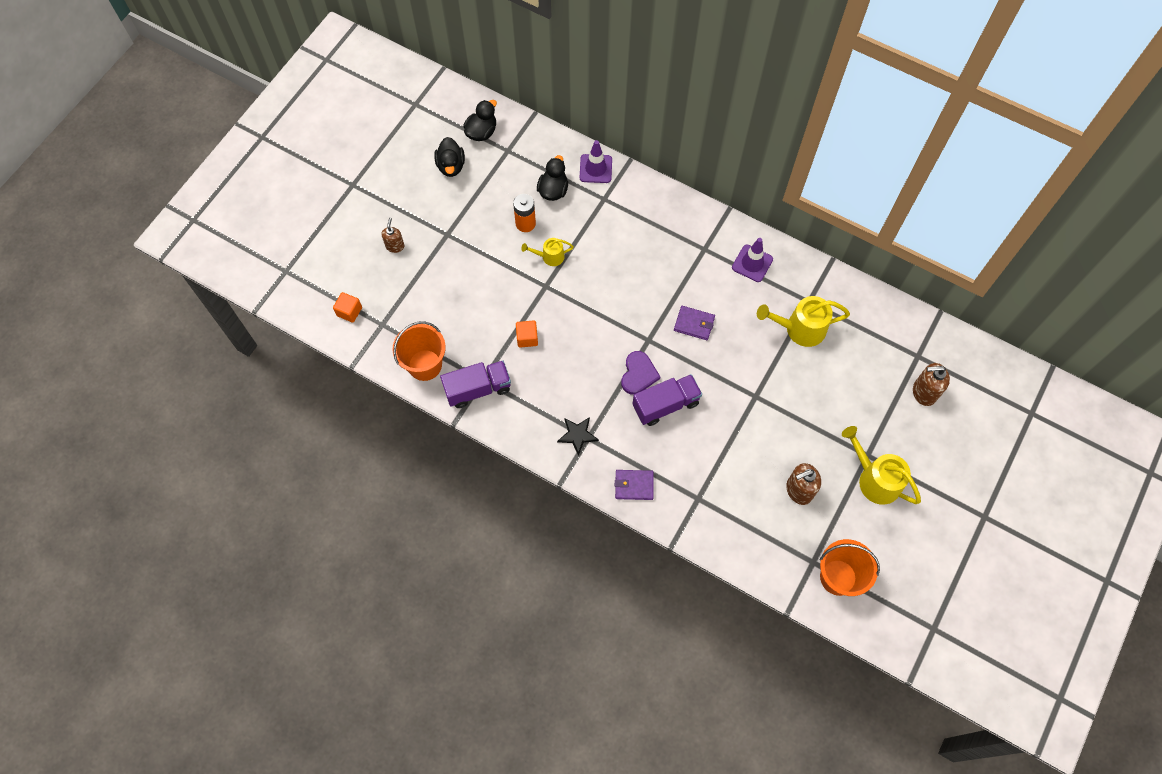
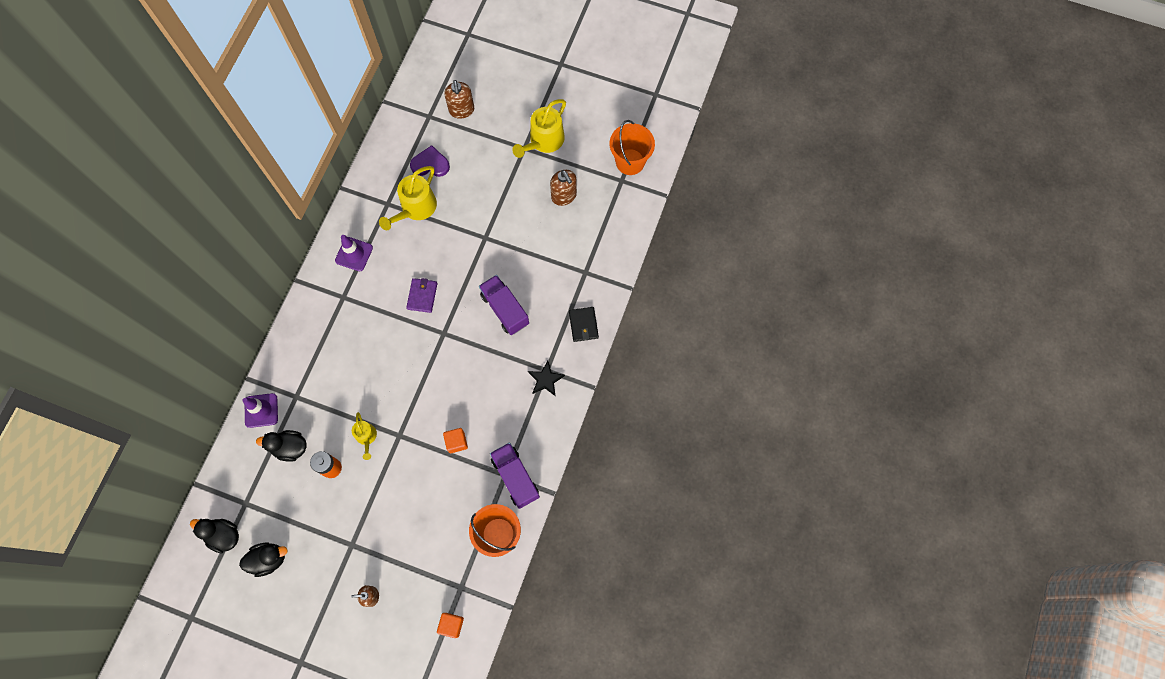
camera: 100 degrees left, 5 degrees up
purple wallet [615,470,654,500] -> black wallet [569,307,599,342]
purple heart [621,351,660,395] -> purple heart moved to [410,145,450,177]
yellow watering can [757,296,850,347] -> yellow watering can turned 45 degrees clockwise [379,166,437,230]

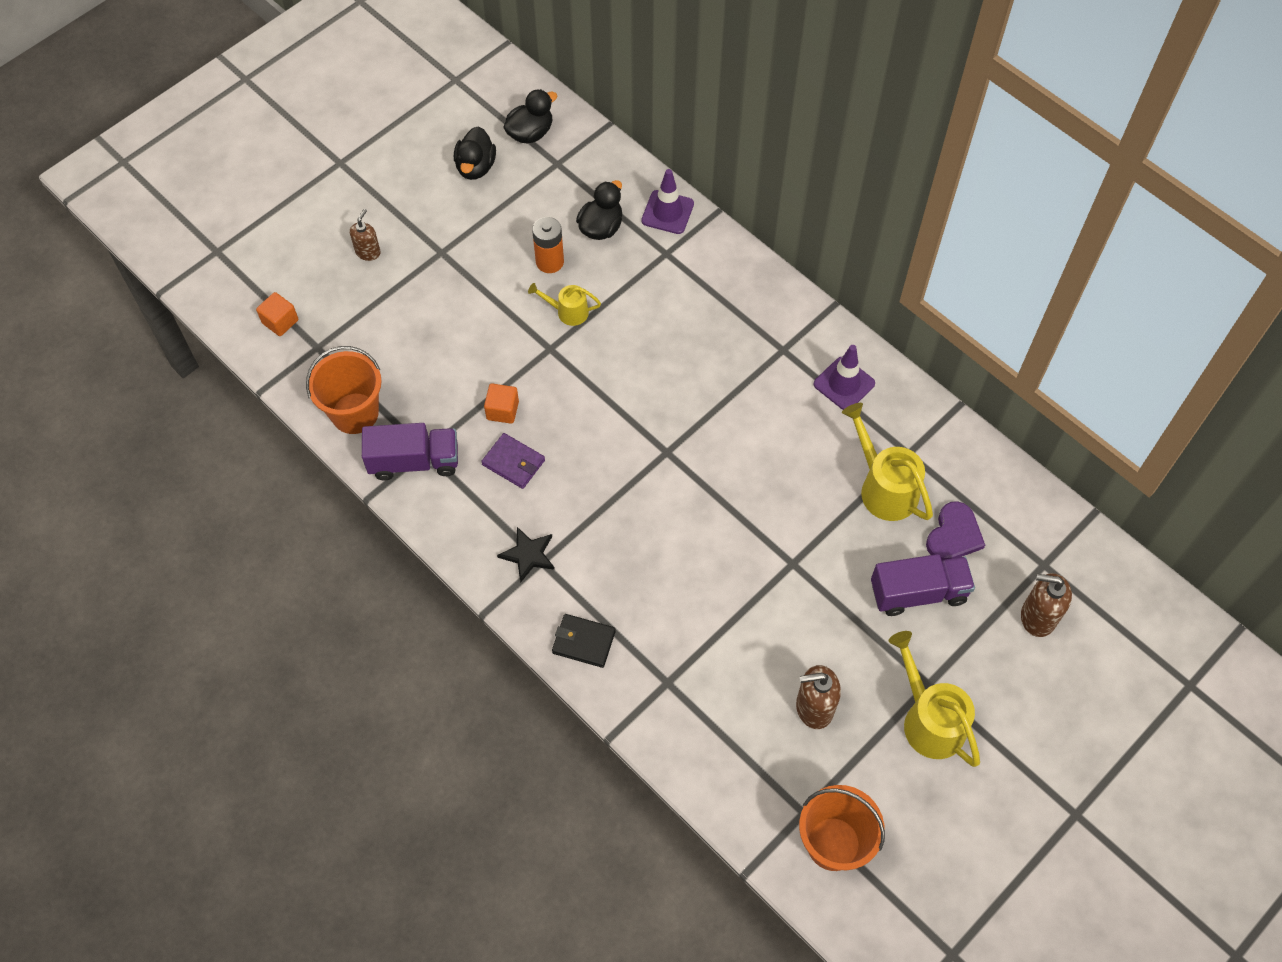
camera: 115 degrees right, 10 degrees down
purple wallet [406,278,437,313] -> purple wallet moved to [481,433,545,489]
purple truck [479,275,529,335] -> purple truck moved to [871,554,975,616]

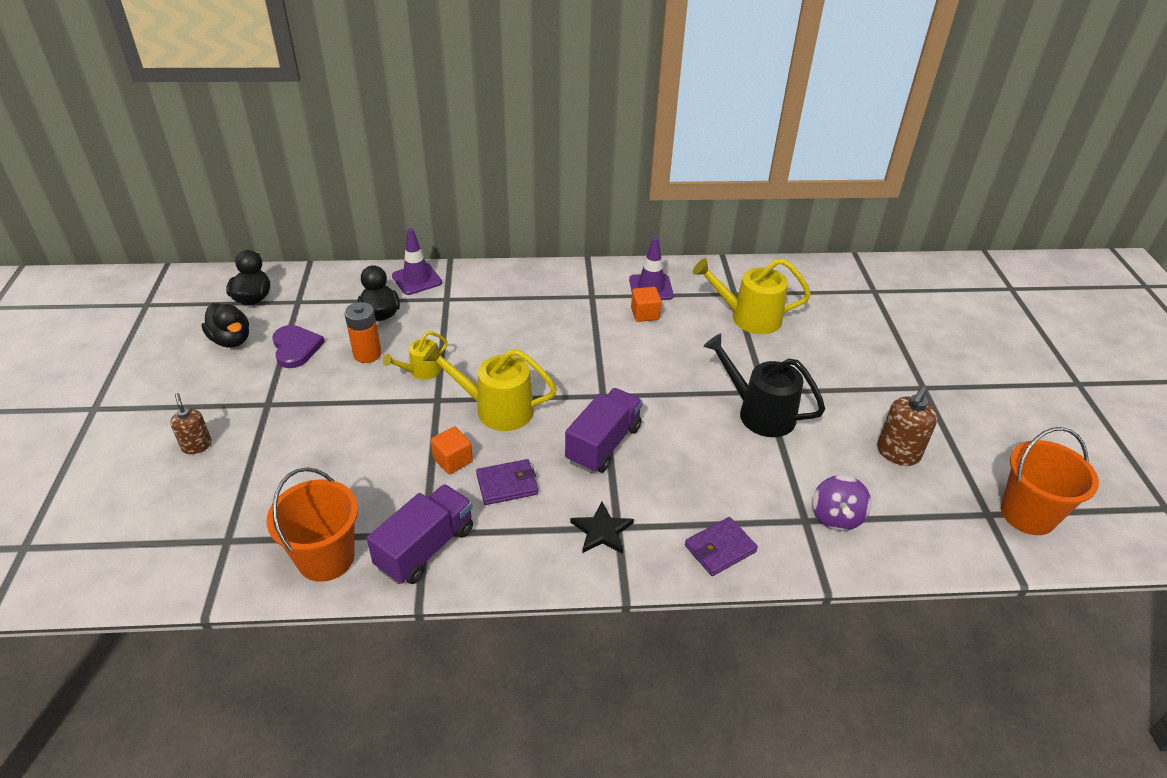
camera: 50 degrees left, 20 degrees down
orange cube [256,292,298,336] -> orange cube moved to [631,287,662,322]
black wallet [552,614,616,668] -> purple wallet [685,517,758,576]
purple truck [871,554,975,616] -> purple truck moved to [565,388,643,473]
yellow watering can [889,631,980,767] -> yellow watering can moved to [423,343,557,431]
purple heart [926,501,985,560] -> purple heart moved to [272,325,325,368]
brown soap dispenser [1021,573,1072,637] -> none
none -> black watering can [703,333,825,437]
none -> purple spinning top [812,475,871,531]

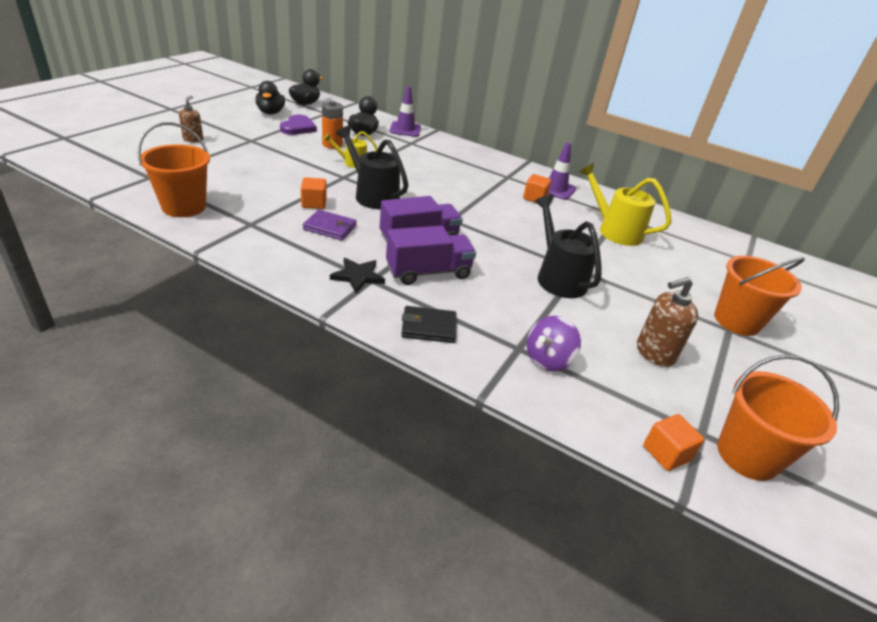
camera: 30 degrees right, 5 degrees down
purple truck [367,484,473,584] -> purple truck moved to [386,226,476,285]
yellow watering can [423,343,557,431] -> black watering can [336,126,408,209]
purple wallet [685,517,758,576] -> black wallet [401,306,457,343]
none -> orange cube [643,414,705,471]
none -> orange bucket [714,256,805,336]

